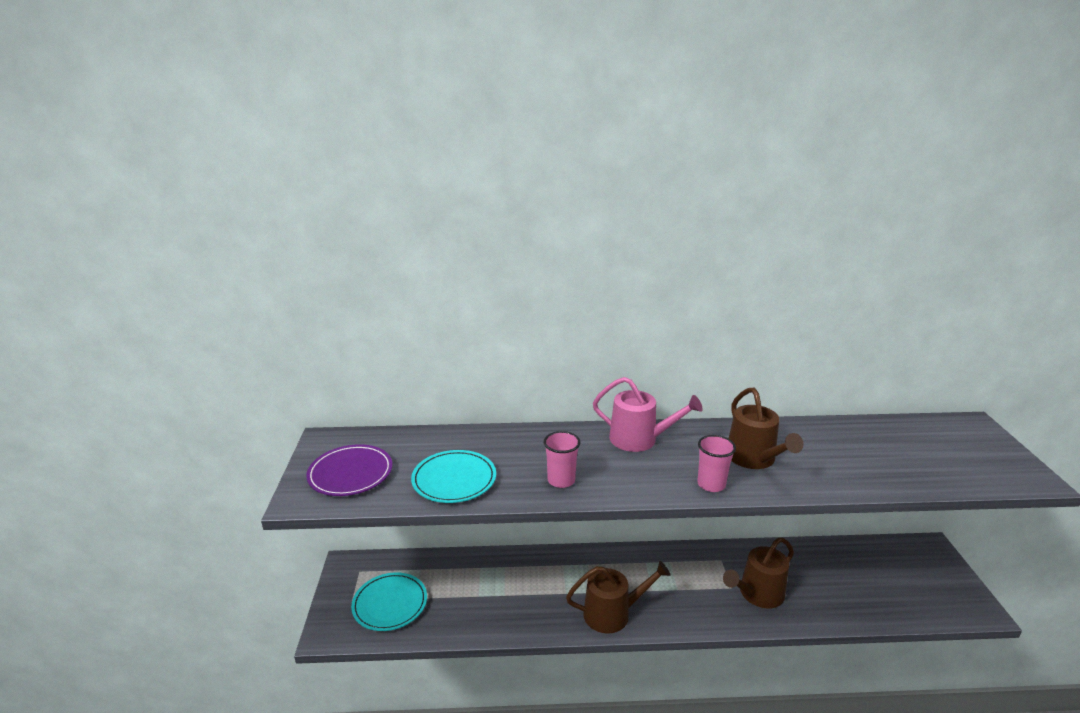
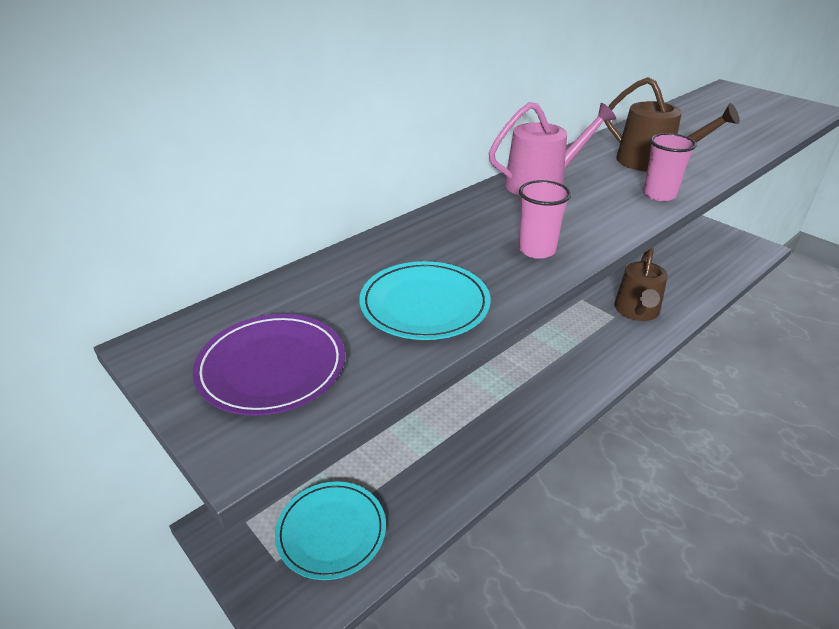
camera: 40 degrees left, 10 degrees up
brown watering can [566,561,671,634] -> none

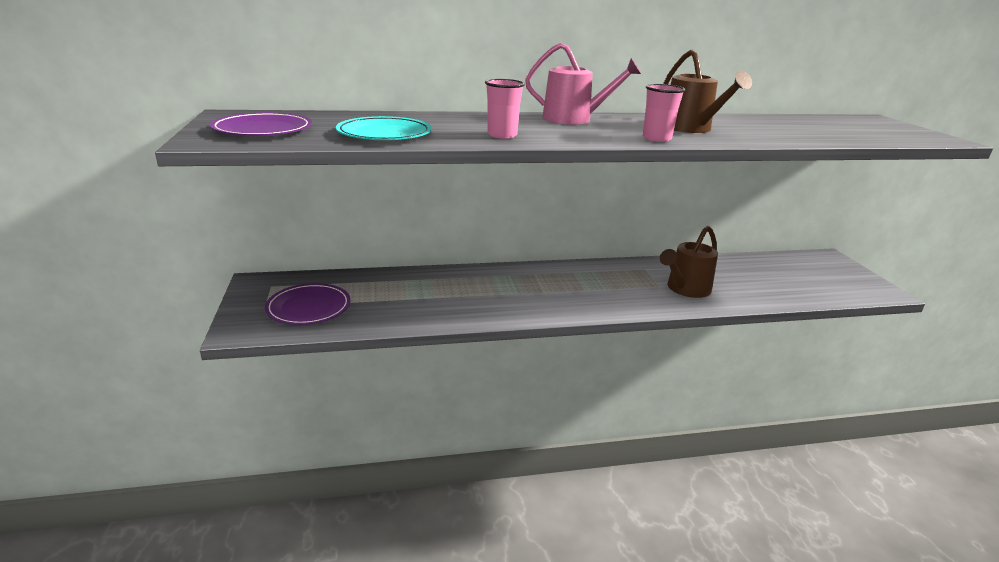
camera: 30 degrees right, 10 degrees down
turquoise plate [275,481,386,580] -> purple plate [265,283,351,325]

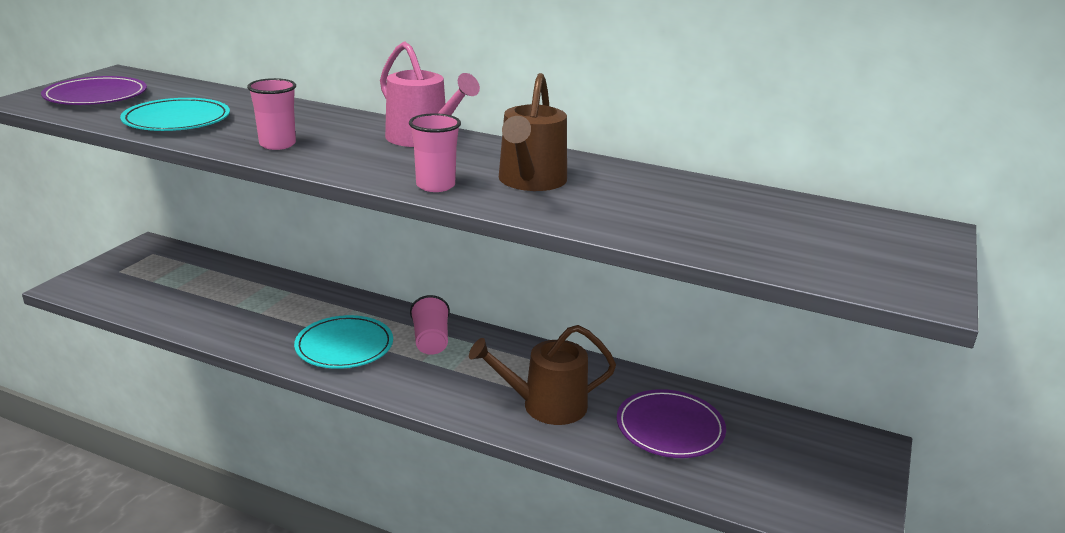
camera: 35 degrees right, 0 degrees up
purple plate [265,283,351,325] -> purple plate moved to [617,389,726,458]
none -> turquoise plate [294,315,393,369]
none -> pink cup [410,295,450,355]

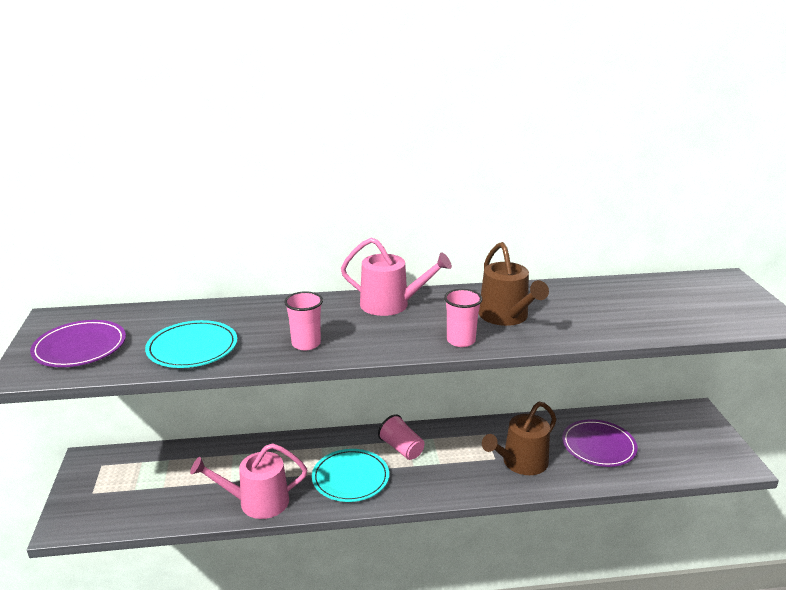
camera: 30 degrees left, 0 degrees up
none -> pink watering can [190,443,307,519]

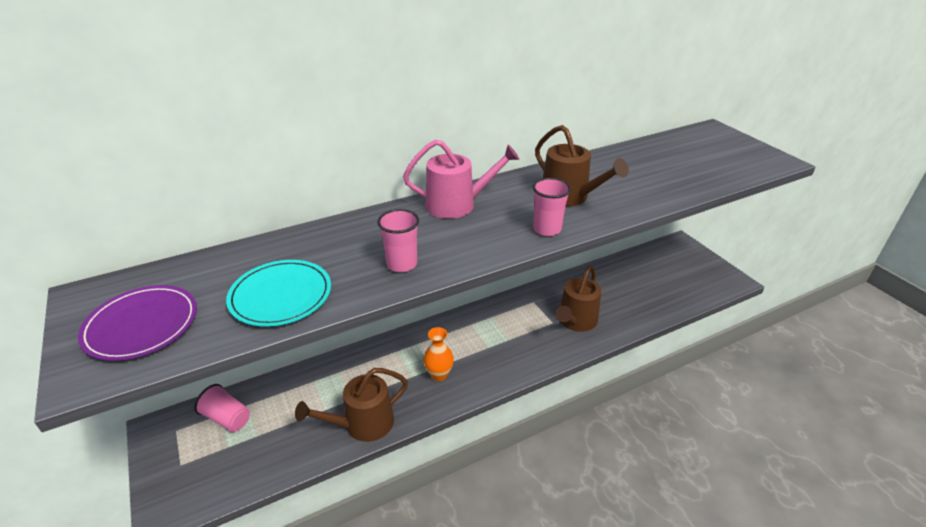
camera: 20 degrees left, 10 degrees up
pink watering can [190,443,307,519] -> brown watering can [295,368,408,442]
turquoise plate [312,449,389,502] -> orange vase [423,327,454,381]
pink cup [378,414,424,460] -> pink cup moved to [194,384,250,432]
purple plate [562,419,638,467] -> none

